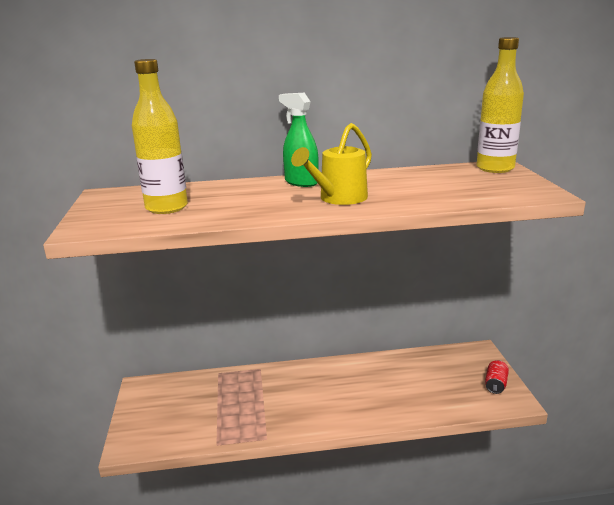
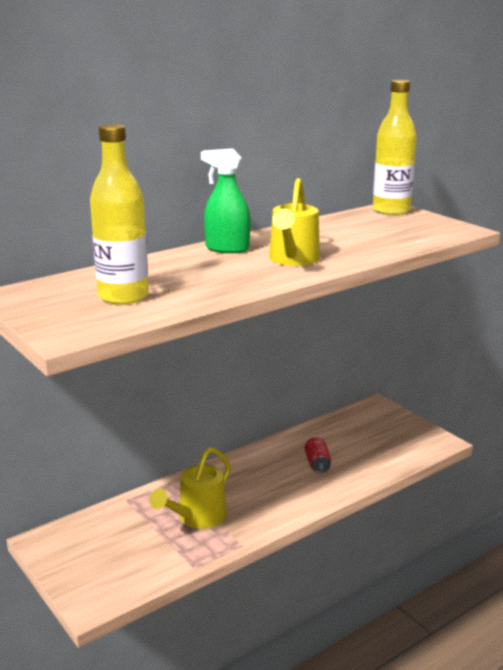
camera: 30 degrees left, 0 degrees up
red can [485,360,509,394] -> red can moved to [304,437,331,473]
none -> yellow watering can [150,447,231,529]

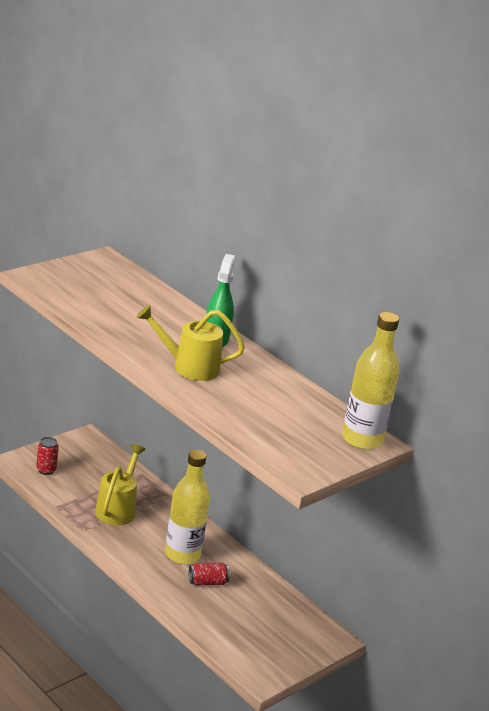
camera: 80 degrees right, 5 degrees up
yellow bottle [90,124,149,305] -> yellow bottle moved to [165,450,210,564]
yellow watering can [150,447,231,529] -> yellow watering can turned 75 degrees clockwise [95,444,146,525]
none -> red can [36,437,59,475]

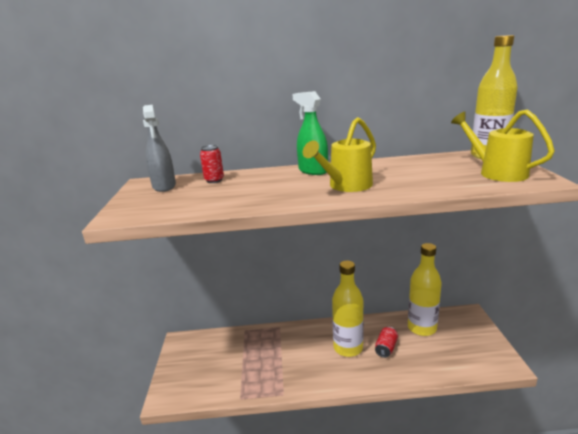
camera: 45 degrees left, 5 degrees down
red can [36,437,59,475] -> red can moved to [200,145,224,183]
yellow watering can [95,444,146,525] -> yellow watering can moved to [451,109,555,182]
none -> grey spray bottle [143,105,176,192]
none -> yellow bottle [408,243,442,336]

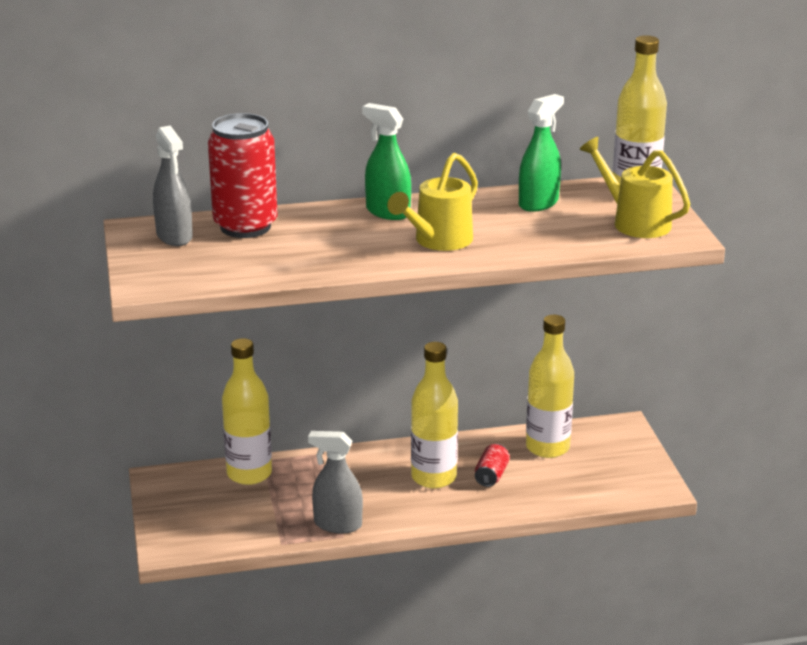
camera: 10 degrees left, 5 degrees up
red can [200,145,224,183] -> red can [208,113,277,238], size x2.20
none -> yellow bottle [222,338,272,485]
none -> grey spray bottle [308,431,363,533]
none -> green spray bottle [519,94,564,212]

